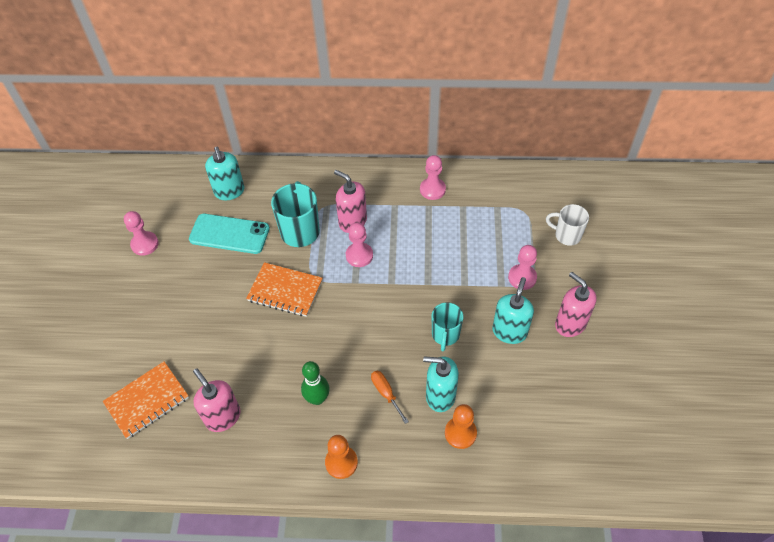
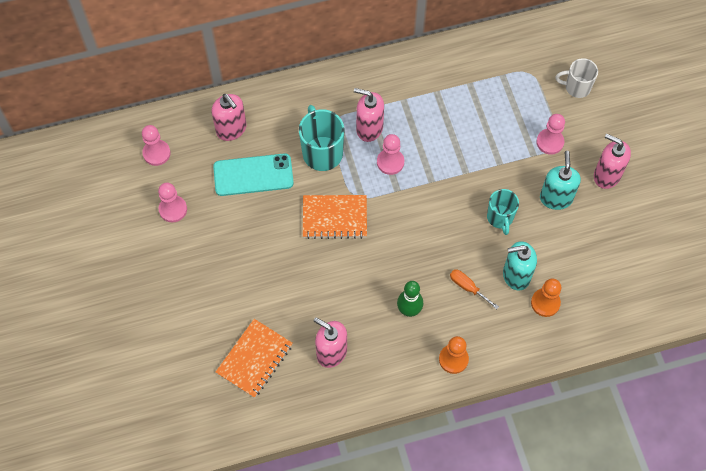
camera: 20 degrees left, 10 degrees up
turquoise soap dispenser [205,147,245,200] -> pink soap dispenser [211,94,247,141]
pink pawn [420,155,446,200] -> pink pawn moved to [142,125,171,166]

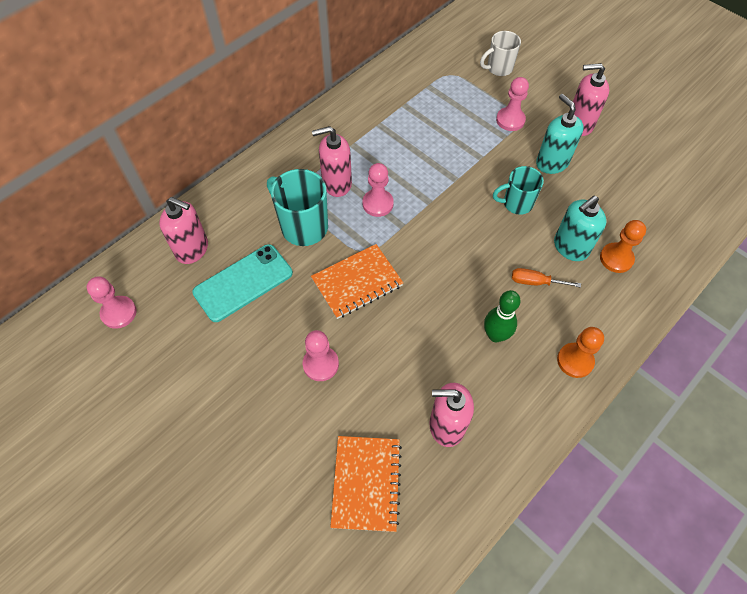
camera: 30 degrees left, 5 degrees down
pink pawn [158,183,187,222] -> pink pawn moved to [303,330,339,381]
turquoise mug [487,189,519,235] -> turquoise mug turned 120 degrees clockwise [493,166,544,215]

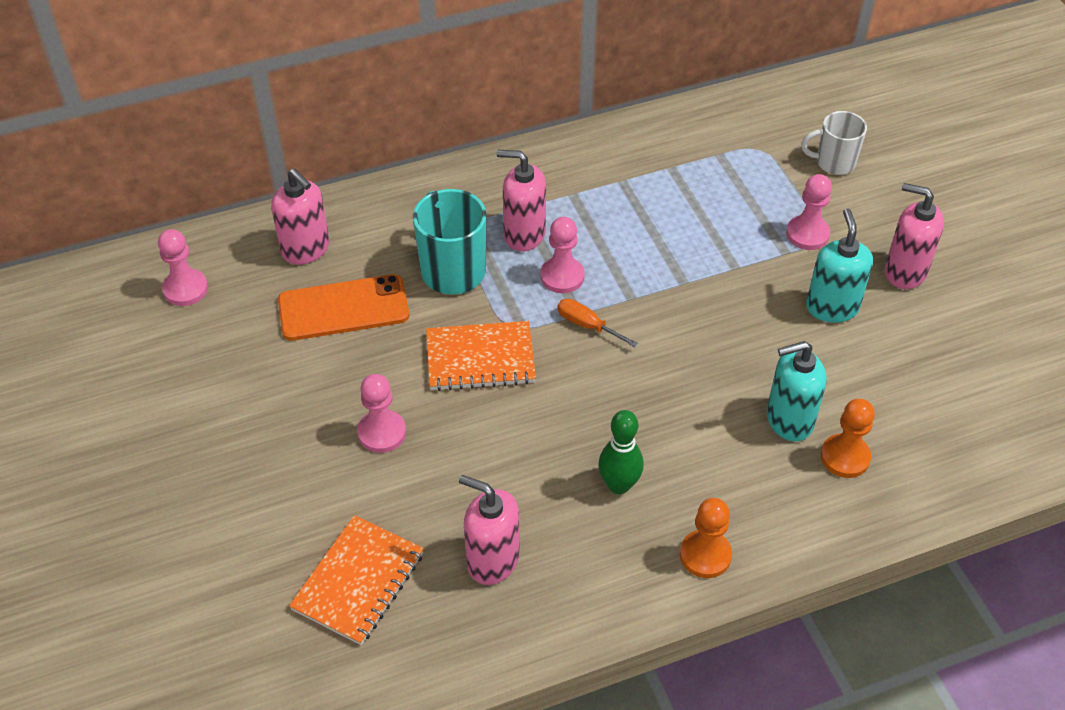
camera: 25 degrees right, 10 degrees down
turquoise phone [192,244,293,322] -> orange phone [278,274,409,341]
turquoise mug [493,166,544,215] -> none
orange screwdriver [512,268,581,288] -> orange screwdriver moved to [557,298,638,347]

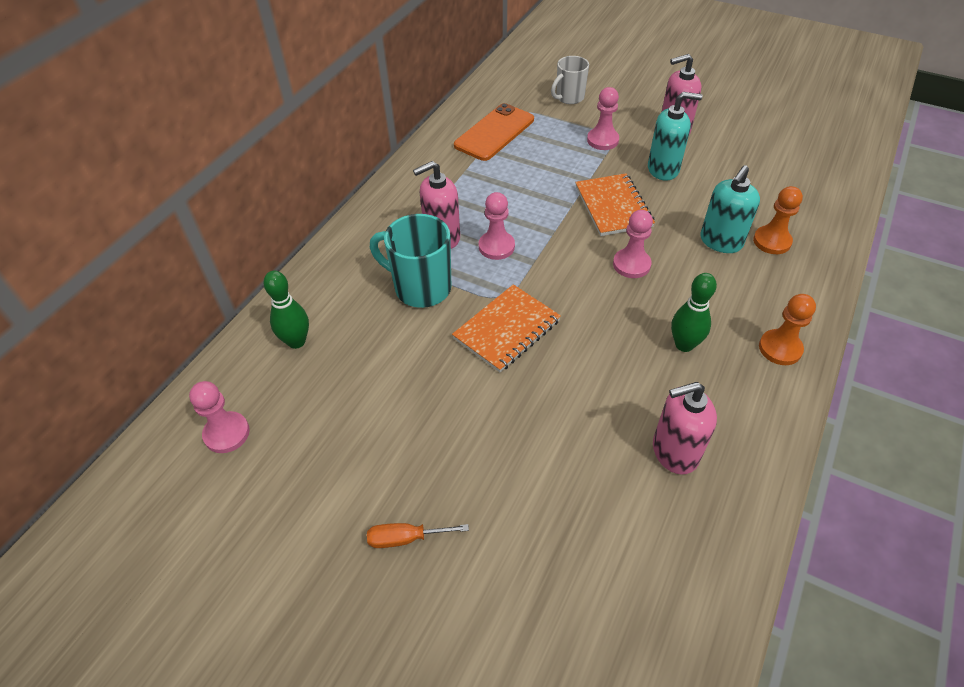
camera: 40 degrees left, 0 degrees up
pink soap dispenser [271,168,329,265] -> green bowling pin [263,271,309,349]
orange phone [278,274,409,341] -> orange phone moved to [454,103,534,161]
orange notebook [289,515,424,645] -> orange notebook moved to [575,173,655,236]
pink pawn [357,374,406,453] -> pink pawn moved to [613,210,653,278]
orange screwdriver [557,298,638,347] -> orange screwdriver moved to [367,523,469,548]
turquoise soap dispenser [806,208,873,323] -> turquoise soap dispenser turned 135 degrees clockwise [648,92,702,181]

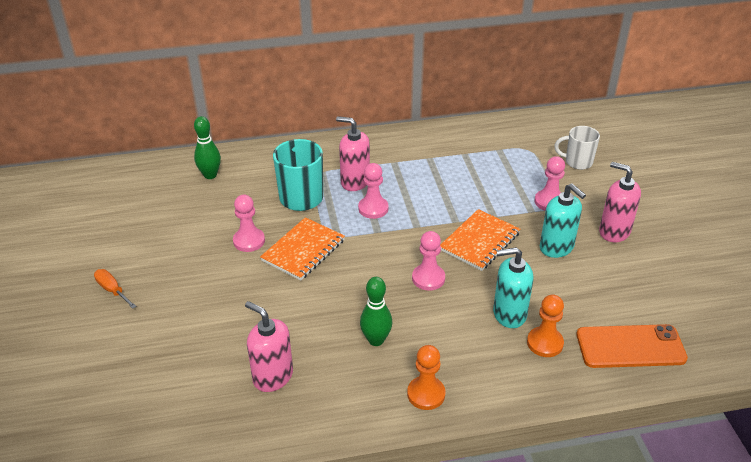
camera: 50 degrees right, 10 degrees down
pink pawn [189,381,250,453] -> pink pawn moved to [233,195,265,252]
orange notebook [452,284,561,372] -> orange notebook turned 60 degrees counterclockwise [260,217,345,280]
orange phone [454,103,534,161] -> orange phone moved to [576,324,688,368]

